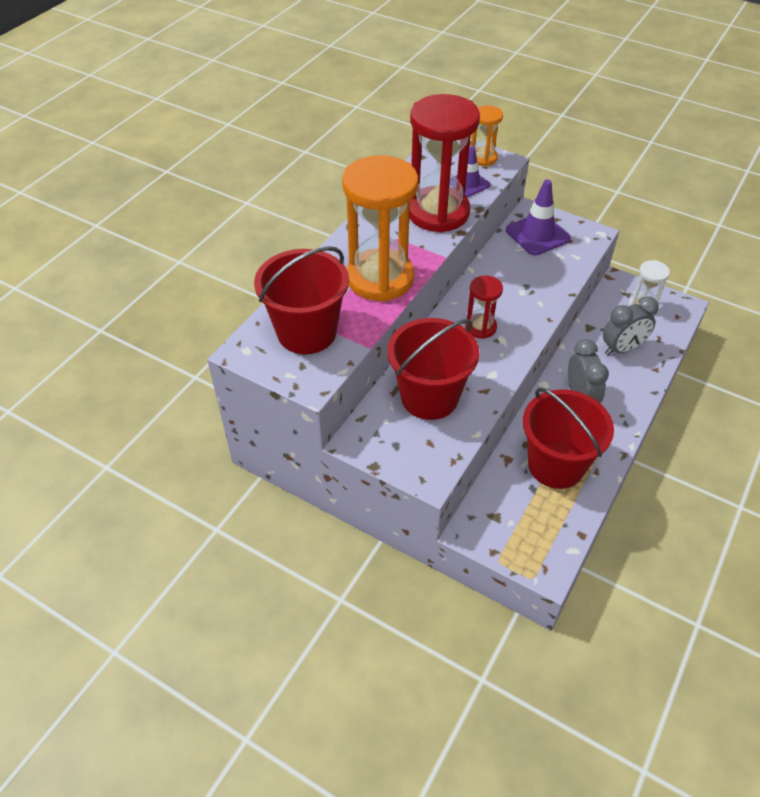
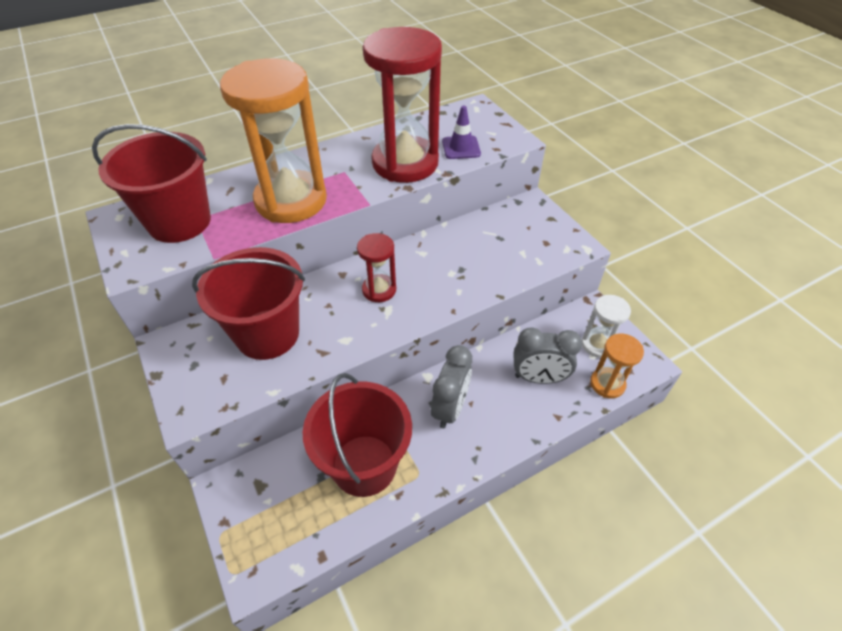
camera: 30 degrees right, 0 degrees up
orange hourglass [471,106,503,166] -> orange hourglass moved to [590,334,644,398]
purple traffic cone [506,180,571,256] -> none

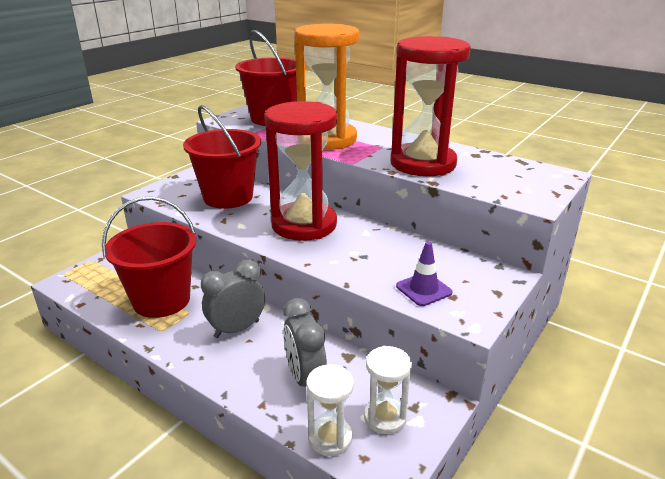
camera: 65 degrees right, 20 degrees down
red hourglass [357,233,396,302] -> red hourglass [265,101,338,241], size x2.08
grey clock [431,345,472,429] -> grey clock turned 150 degrees clockwise [201,260,265,338]
purple traffic cone [442,106,481,159] -> purple traffic cone moved to [396,241,453,306]
orange hourglass [590,334,644,398] -> white hourglass [306,364,354,456]

